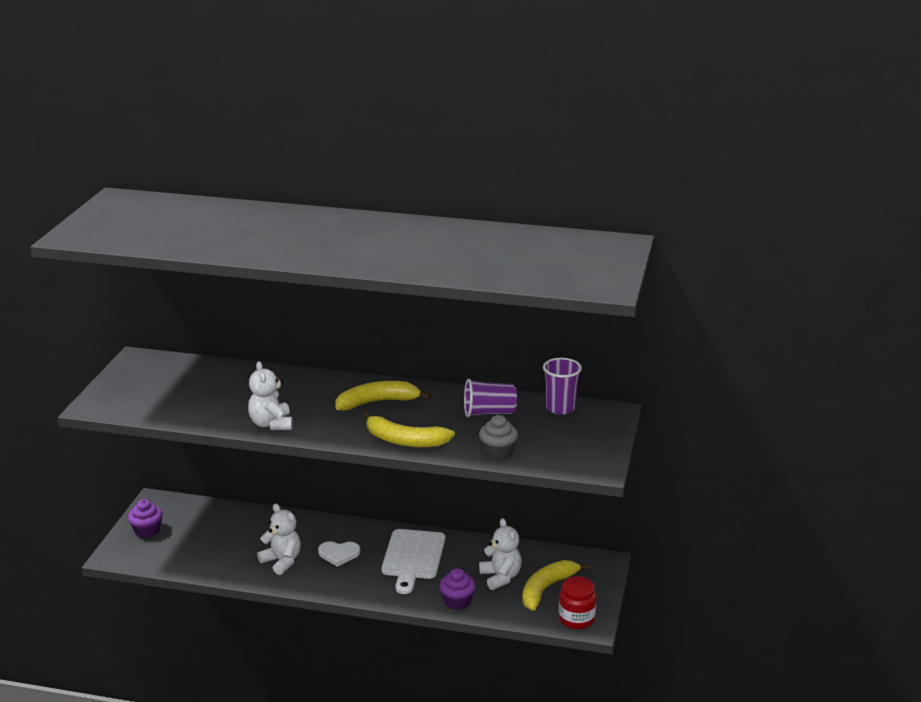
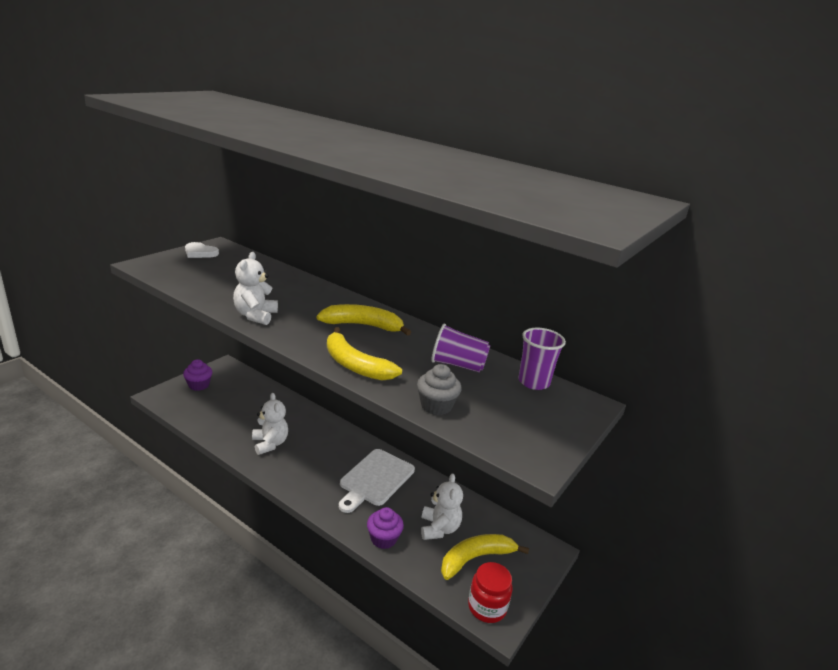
camera: 20 degrees right, 0 degrees up
white heart [318,541,360,567] -> white heart moved to [185,242,219,258]

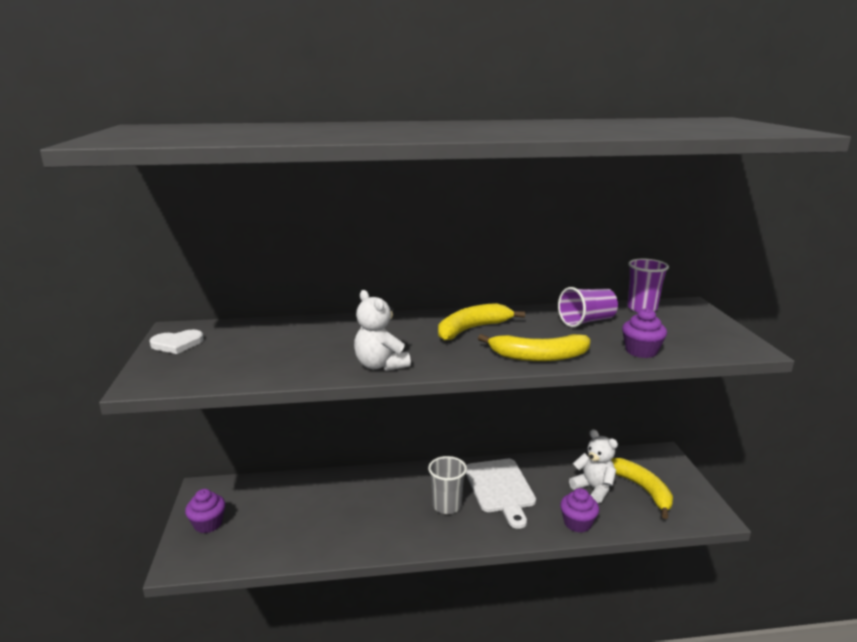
camera: 40 degrees left, 5 degrees down
white teddy bear [252,393,288,455] -> none
grey cupcake [417,364,462,415] -> purple cupcake [622,308,667,358]
yellow banana [441,534,529,580] -> yellow banana turned 135 degrees clockwise [611,458,673,519]
red jar [468,562,512,623] -> none
none -> grey cup [428,456,467,514]

